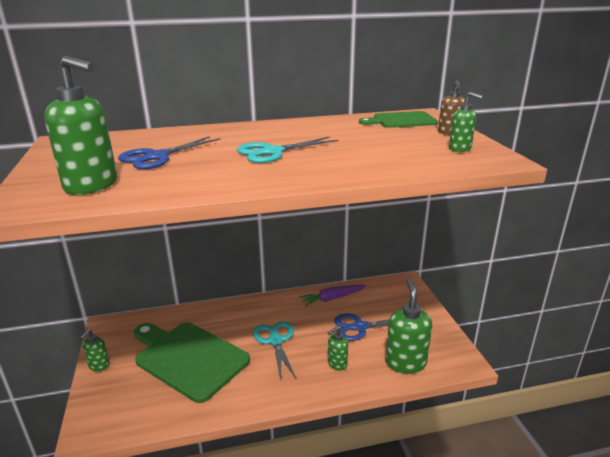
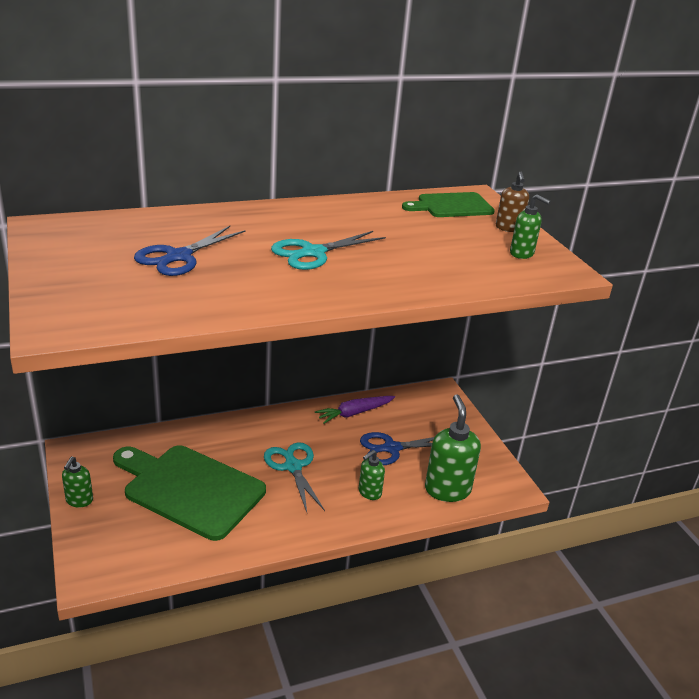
camera: 10 degrees left, 5 degrees up
green soap dispenser [44,56,117,195] -> none

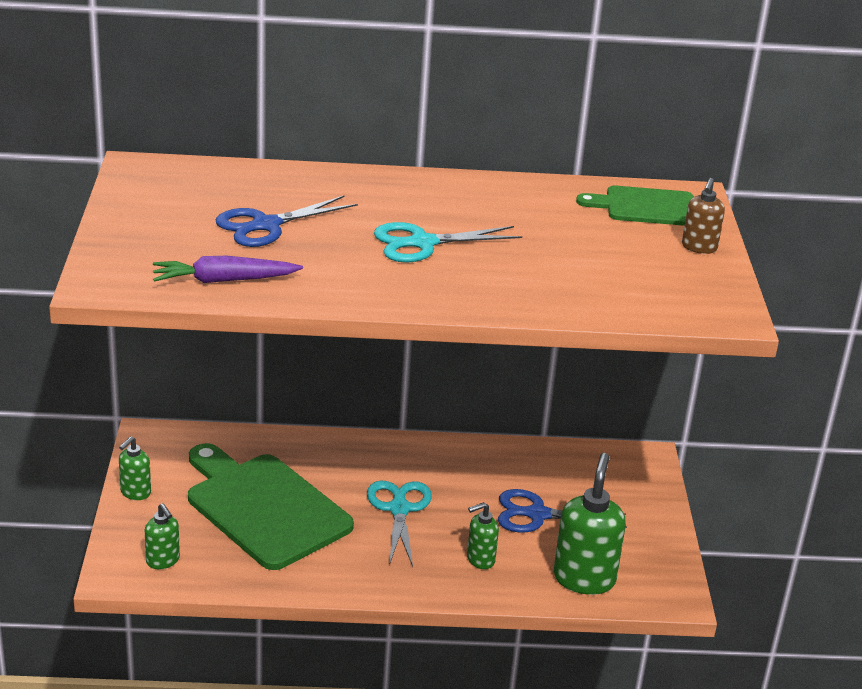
camera: 20 degrees right, 0 degrees up
purple carrot [315,396,395,424] -> purple carrot moved to [153,256,303,283]
green soap dispenser [510,194,551,259] -> green soap dispenser moved to [145,503,180,569]

